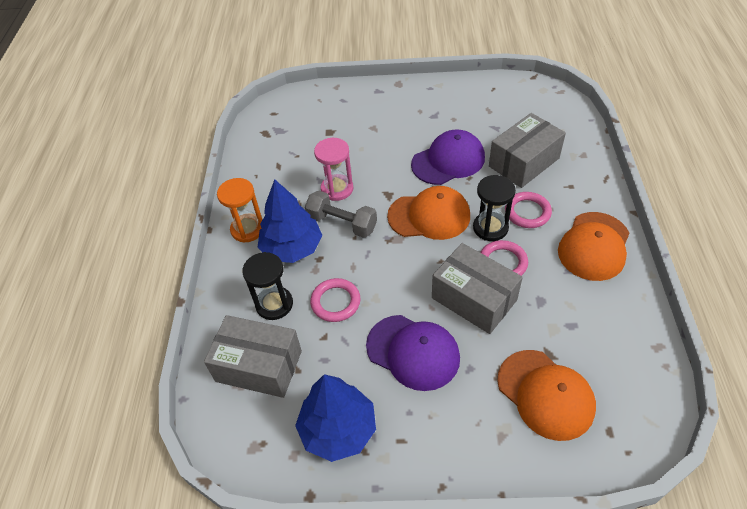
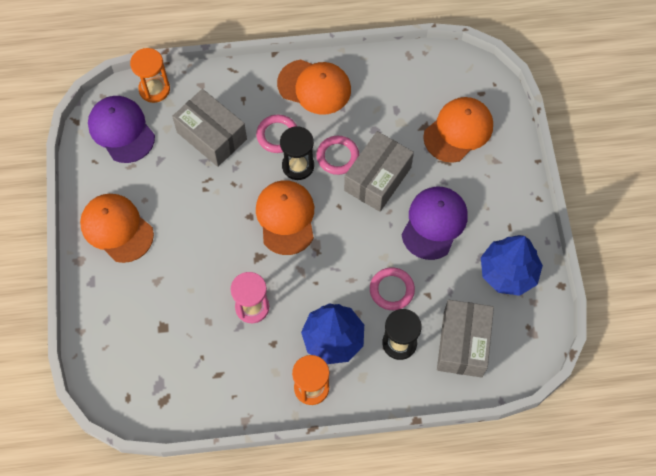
camera: 100 degrees left, 15 degrees up
grey dumbbell [305,191,377,238] -> none
purple cap [411,130,485,185] -> purple cap moved to [88,96,155,163]
none -> orange cap [80,194,154,263]
none -> orange hourglass [130,48,170,103]

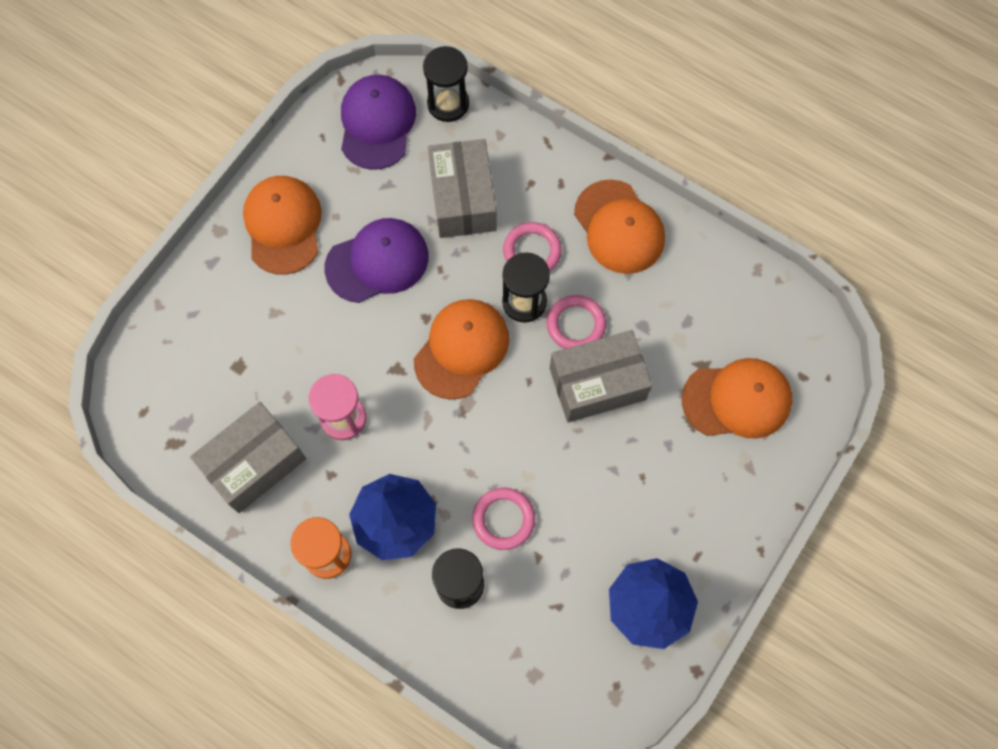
camera: 40 degrees right, 5 degrees up
orange hourglass [130,48,170,103] -> black hourglass [423,46,469,122]
purple cap [401,187,468,260] -> purple cap moved to [324,218,429,303]
grey box [437,300,494,378] -> grey box moved to [190,402,306,513]

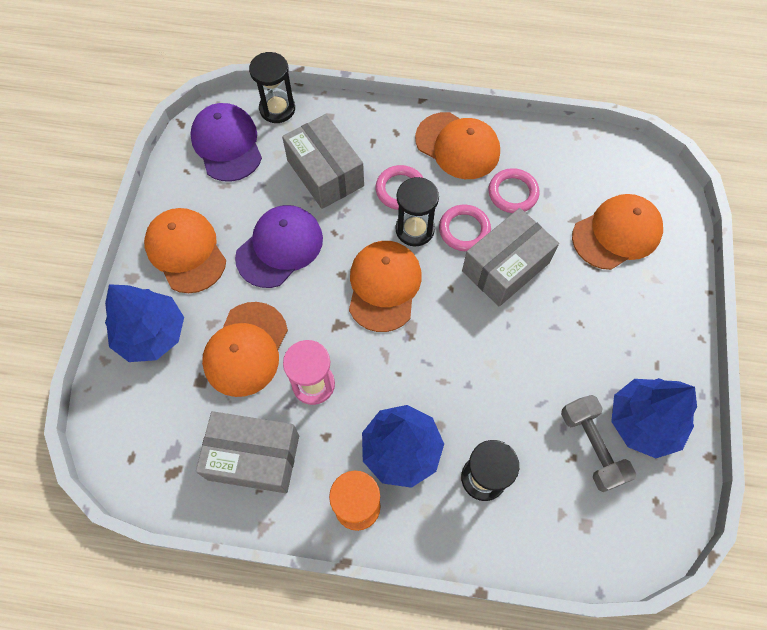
camera: 25 degrees left, 5 degrees down
grey box [190,402,306,513] -> grey box turned 75 degrees clockwise [196,411,299,493]
pink ring [472,487,535,550] -> pink ring moved to [489,168,539,213]
none -> blue tree [105,284,184,362]
none -> orange cap [202,302,288,397]
none -> grey dumbbell [561,395,636,492]

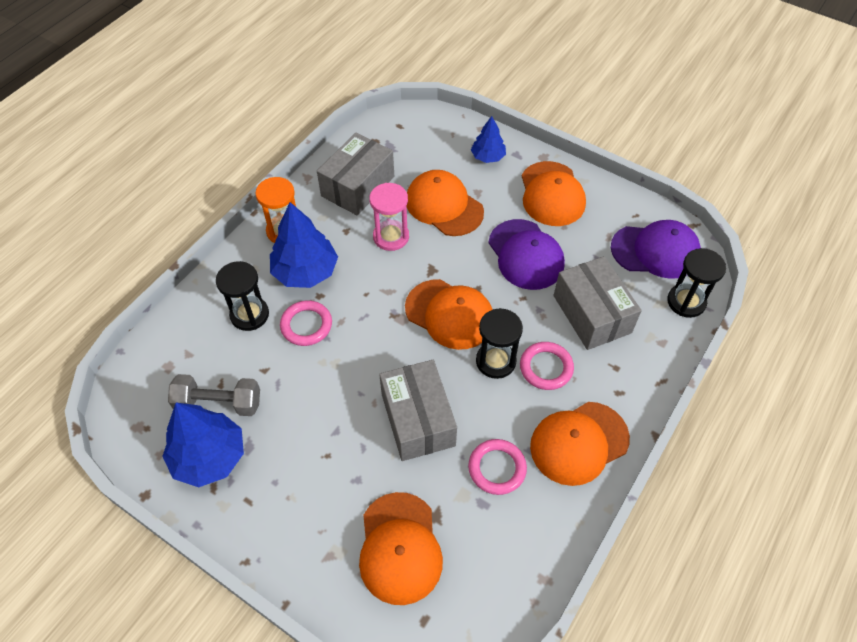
camera: 115 degrees right, 10 degrees down
blue tree [105,284,184,362] -> blue tree [471,116,506,163], size x0.58
orange cap [144,208,226,293] -> orange cap turned 90 degrees clockwise [522,161,586,226]
grey box [282,114,364,209] -> grey box turned 75 degrees clockwise [554,256,642,350]
pink ring [439,205,491,251] -> pink ring moved to [280,300,332,346]

